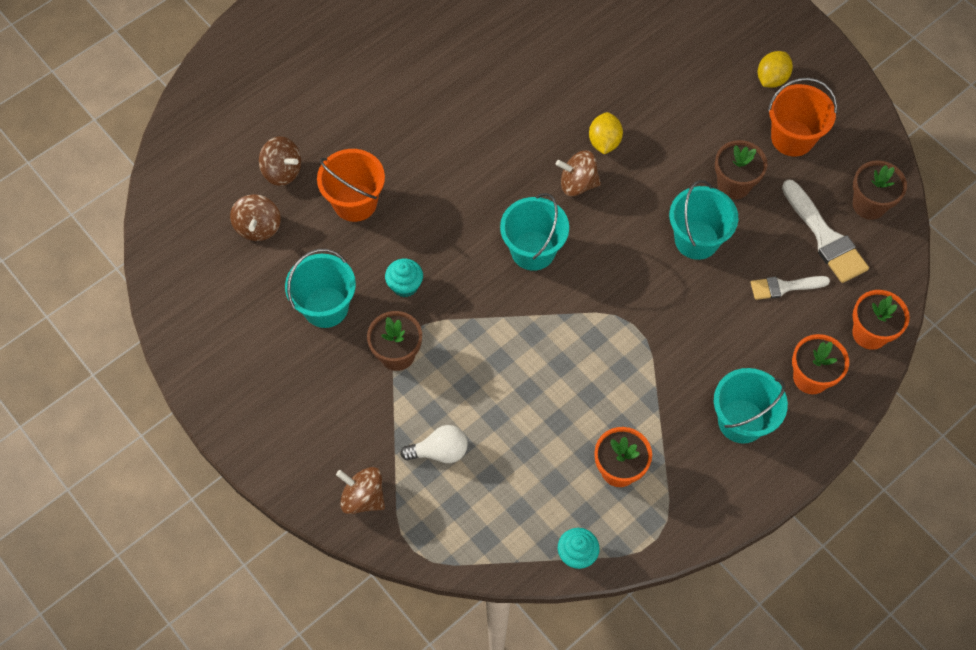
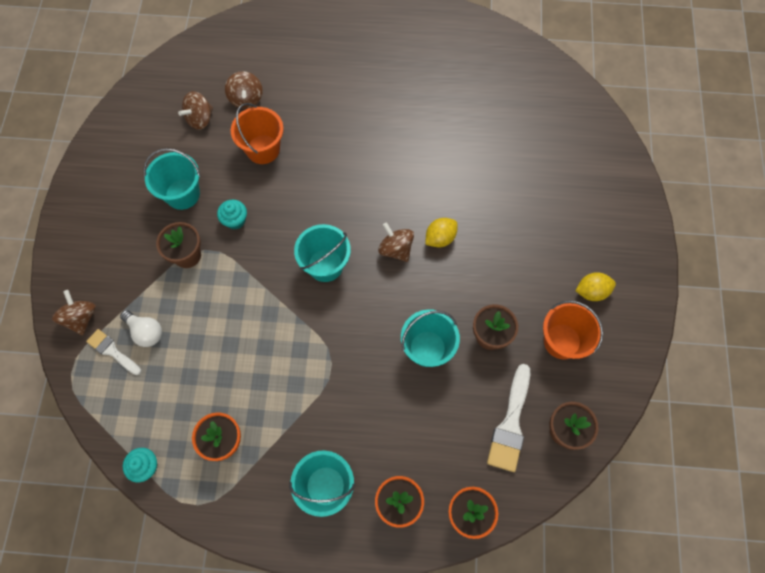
camera: 45 degrees right, 5 degrees up
white brush [751,276,830,300] -> white brush moved to [86,329,141,375]

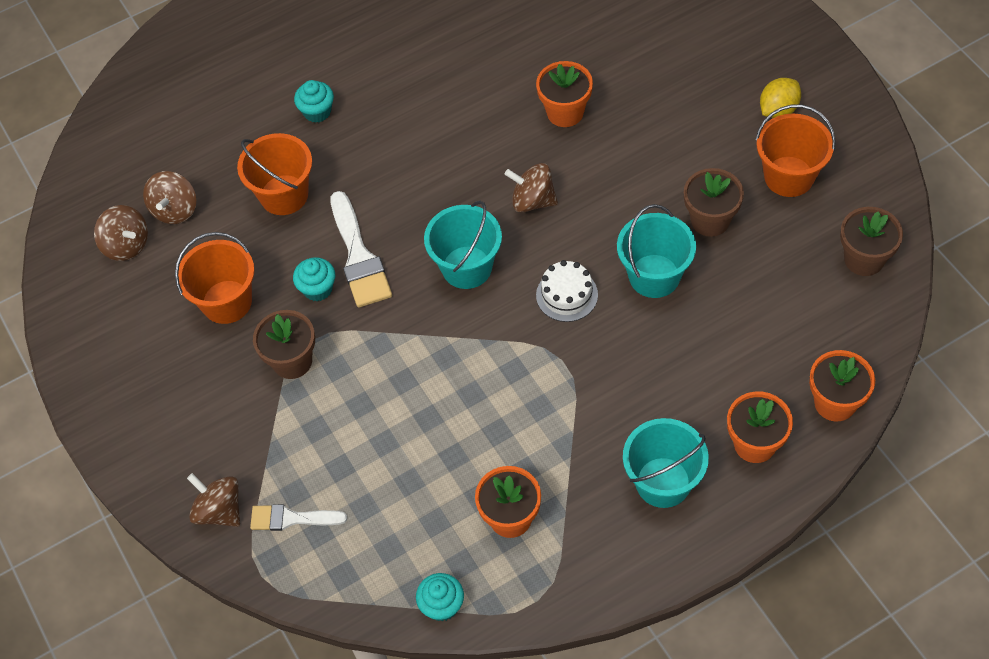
camera: 30 degrees left, 10 degrees down
white light bulb [120,310,162,347] -> none
turquoise bucket [143,148,200,210] -> orange bucket [175,232,254,324]
brown spinning top [225,71,263,109] -> brown spinning top moved to [94,205,148,261]
yellow lemon [425,218,457,247] -> none
white brush [487,364,530,472] -> white brush moved to [330,191,392,308]
none -> turquoise cupcake [294,80,334,123]
none -> orange flower pot [536,61,593,127]
none -> white cake [536,260,598,322]

